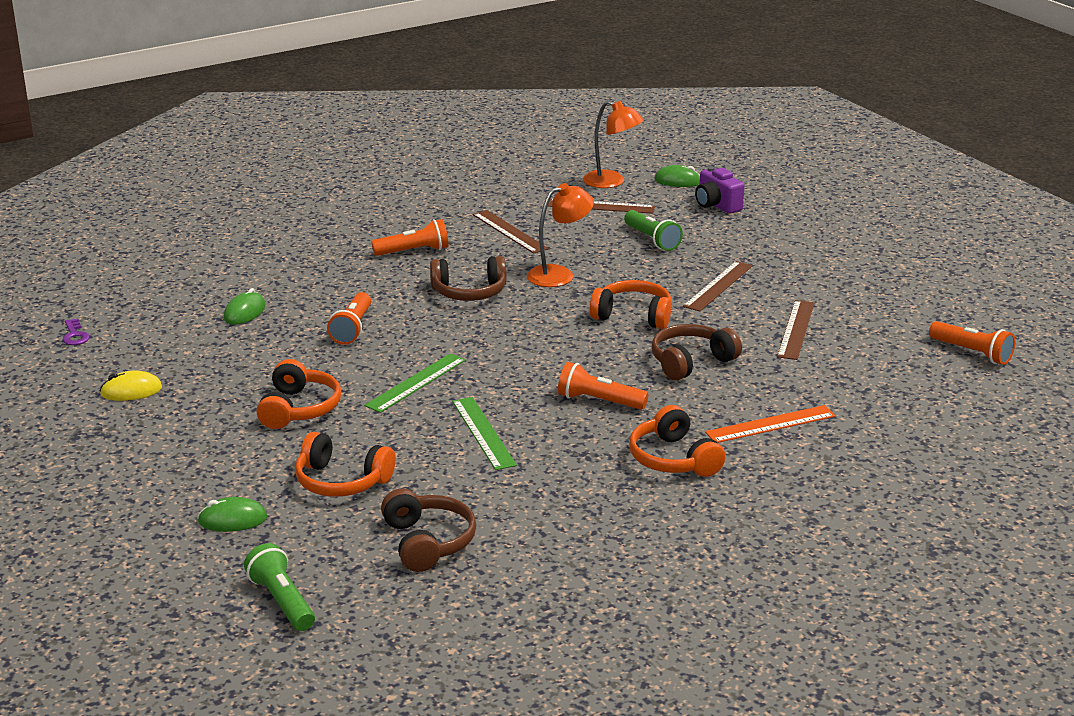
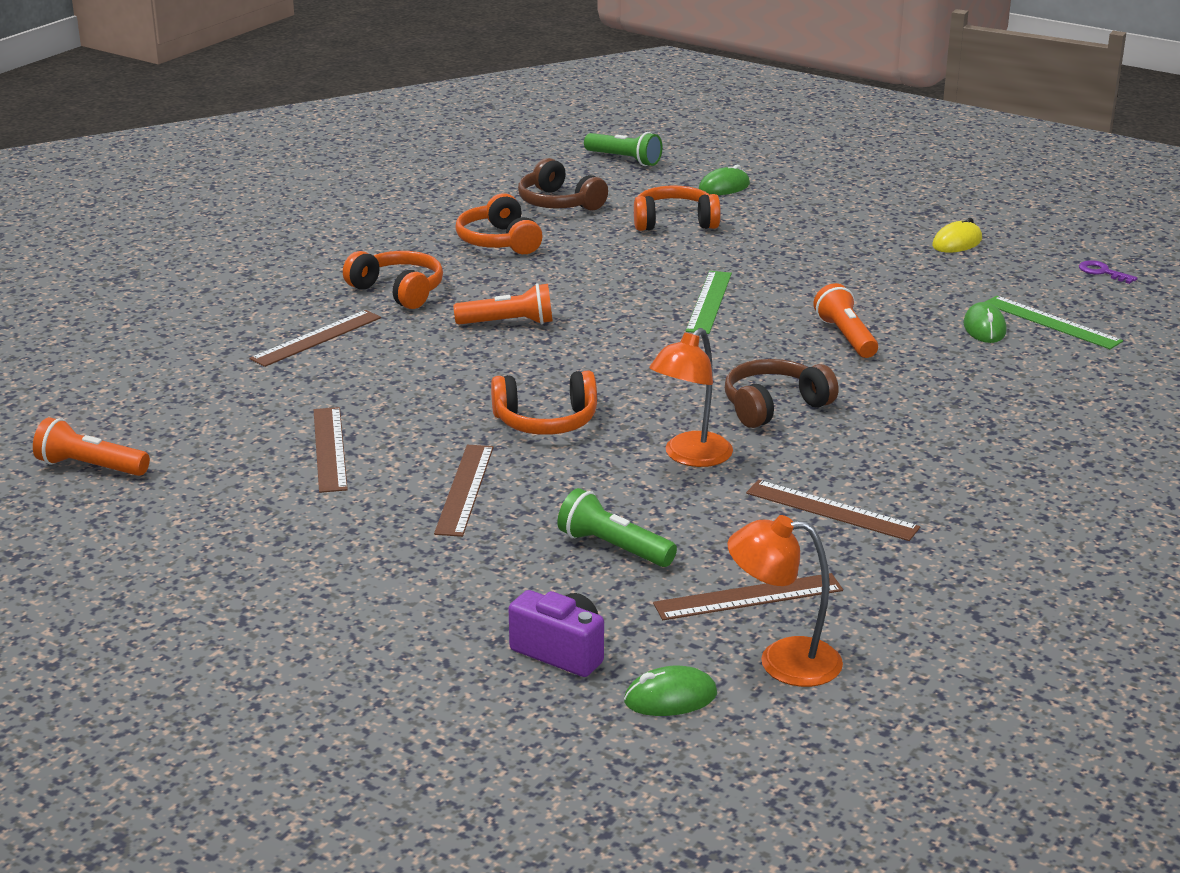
camera: 155 degrees right, 0 degrees up
orange headphones [256,359,341,429] -> orange headphones moved to [455,193,543,254]
orange flashlight [372,219,449,256] -> none
green ruler [452,397,517,470] -> green ruler moved to [985,296,1123,349]
brown headphones [652,324,742,381] -> none
orange ruler [705,405,836,443] -> brown ruler [249,310,381,367]

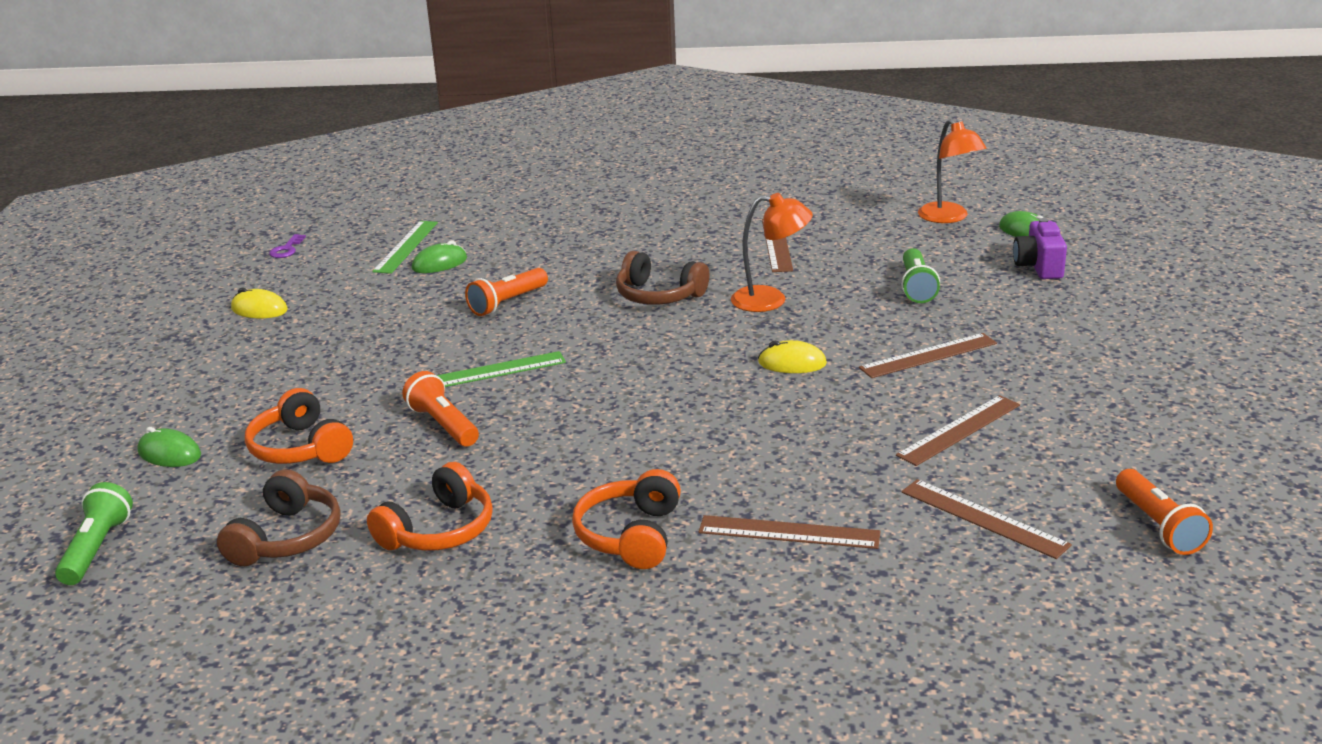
camera: 120 degrees left, 0 degrees up
orange flashlight [453,283,553,325] -> orange flashlight moved to [402,371,479,447]
orange headphones [491,371,597,435] -> yellow mouse [758,340,827,373]
brown ruler [653,573,843,620] -> brown ruler moved to [901,479,1072,559]

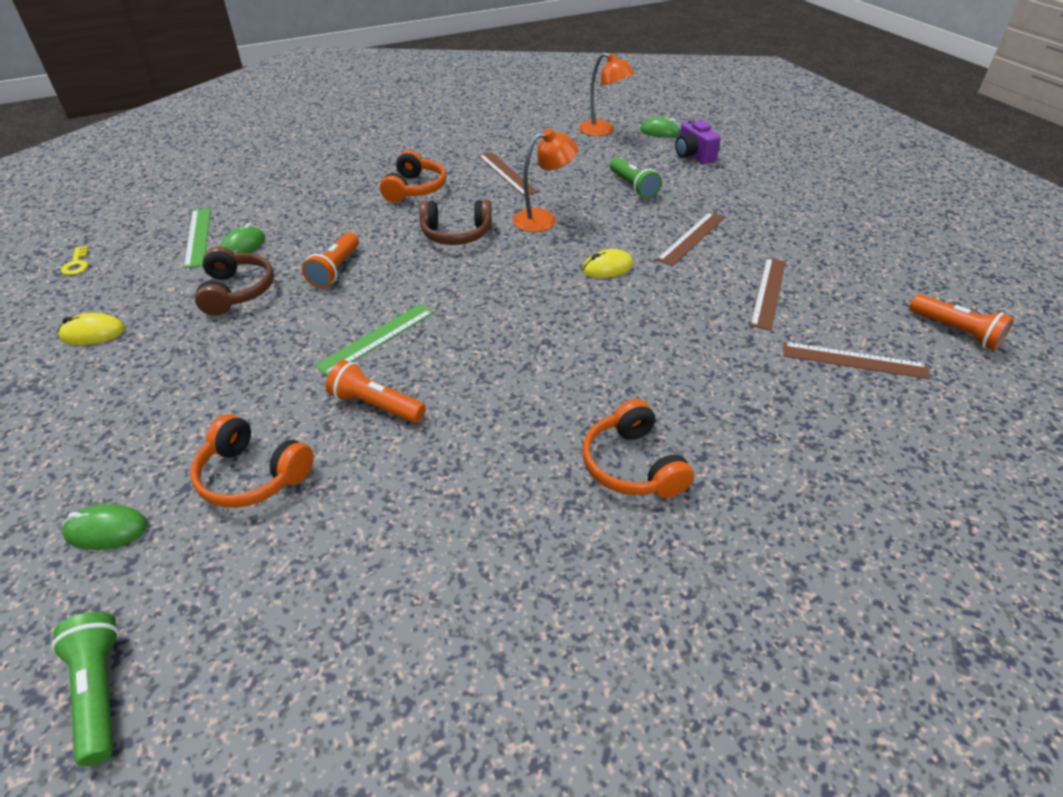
camera: 30 degrees left, 15 degrees up
brown headphones [217,469,340,566] -> brown headphones moved to [195,246,274,316]
purple key [269,234,306,258] -> yellow key [61,246,88,275]
orange headphones [367,462,493,551] -> orange headphones moved to [380,150,446,203]
brown ruler [699,515,881,549] -> none

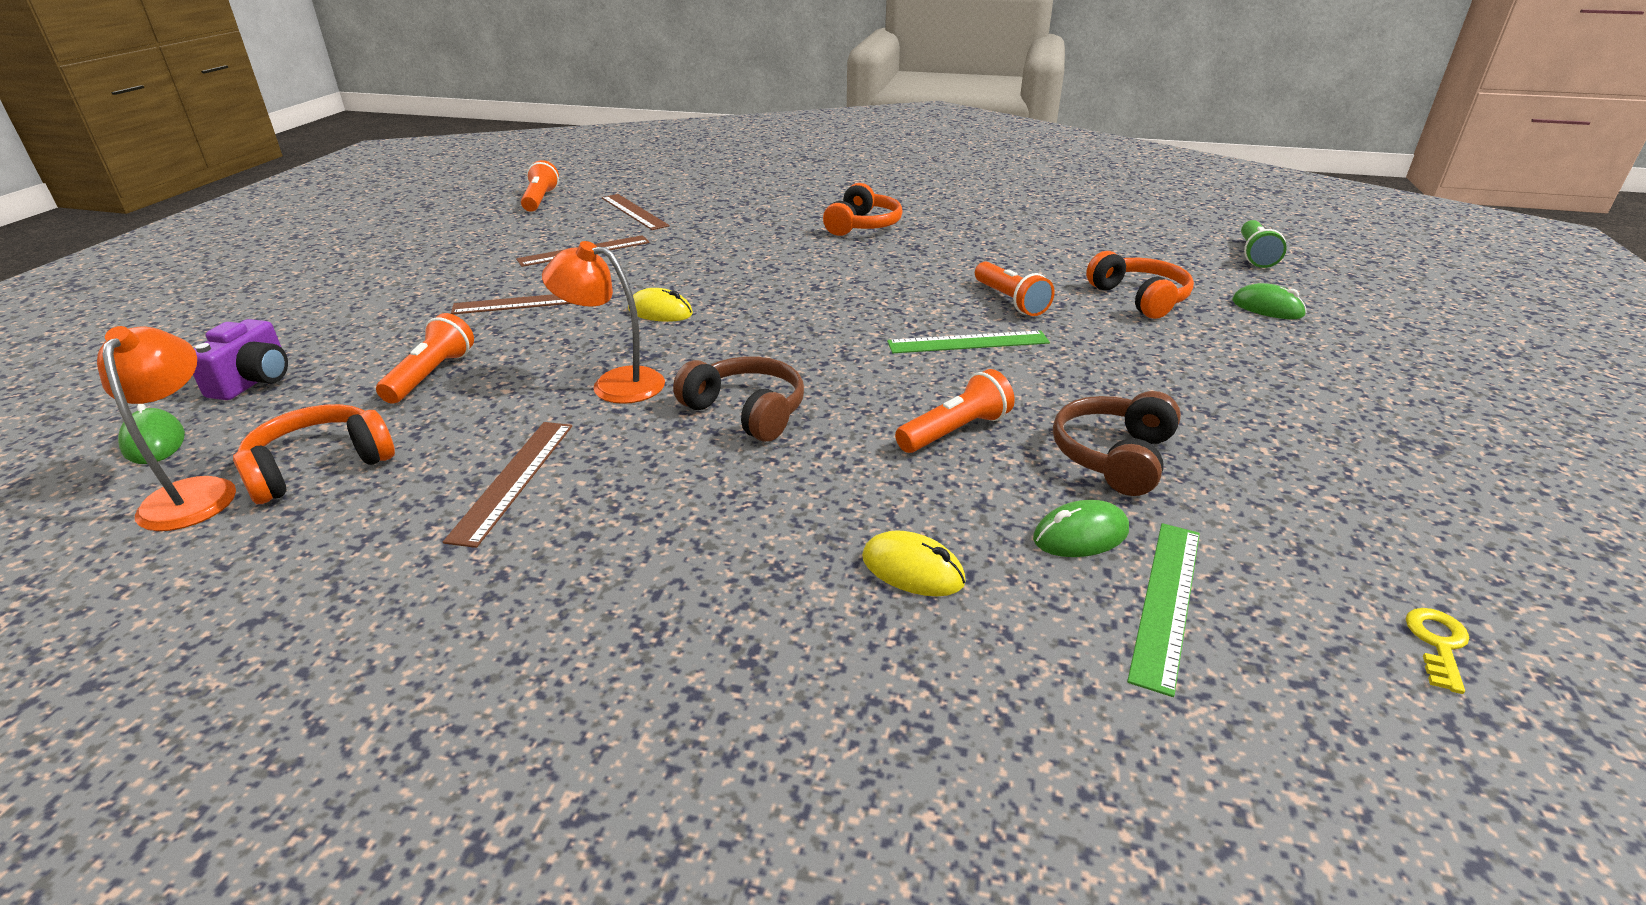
camera: 140 degrees left, 10 degrees down
yellow mouse [58,313,125,345] -> yellow mouse moved to [862,530,966,596]
orange headphones [380,150,446,203] -> orange headphones moved to [233,404,395,504]
green flashlight [610,158,662,199] -> orange flashlight [376,313,474,404]

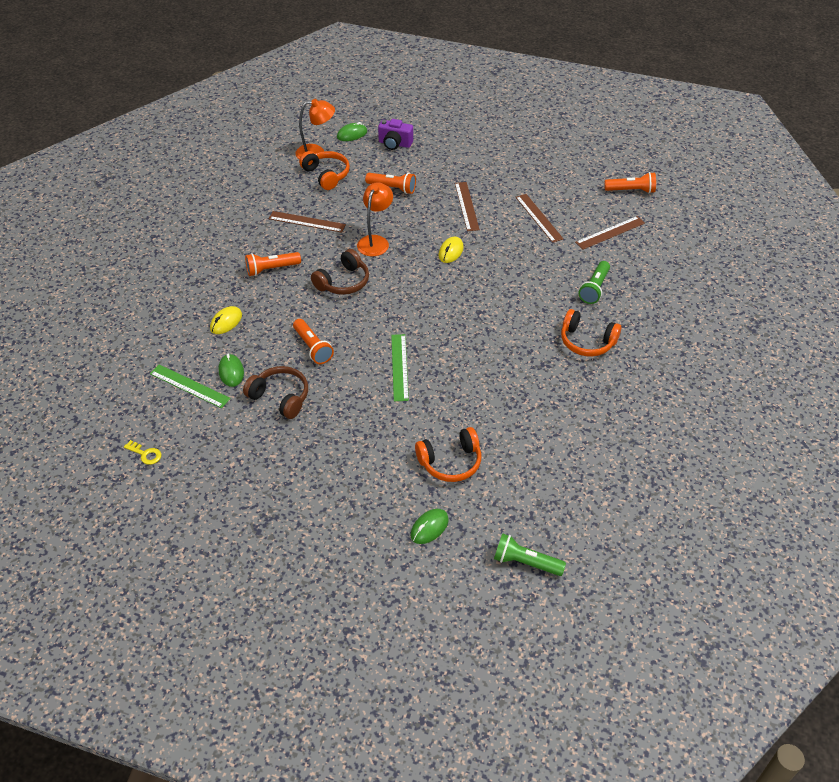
camera: 95 degrees right, 15 degrees up
orange flashlight [975,261,1054,316] -> orange flashlight moved to [245,252,301,276]
none -> green flashlight [579,261,610,304]

